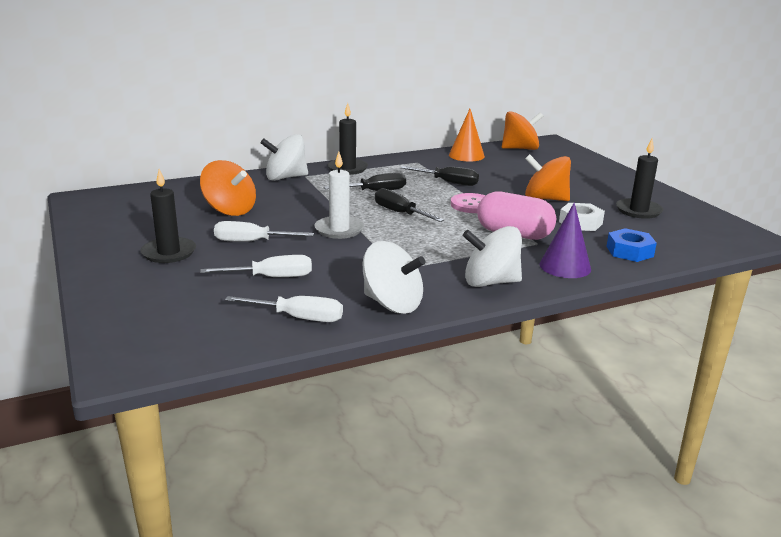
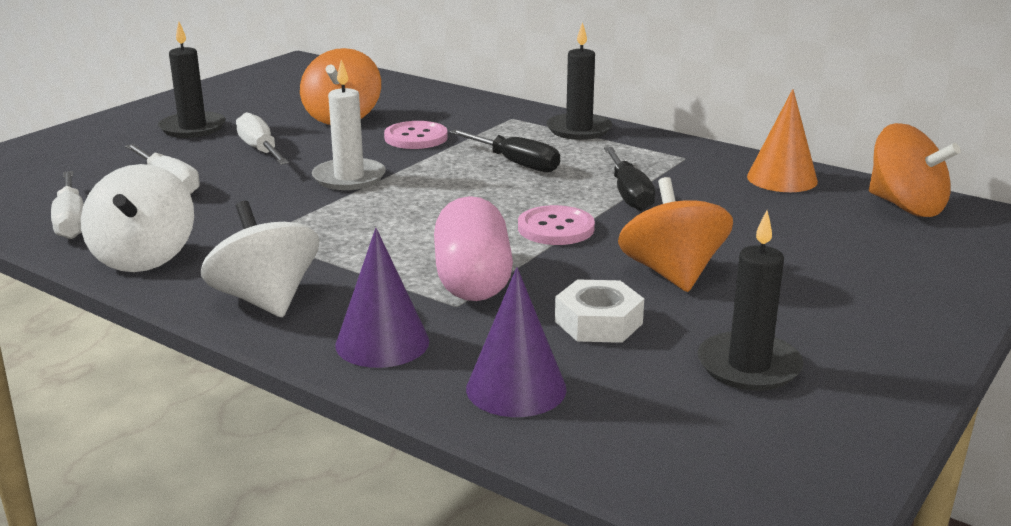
camera: 60 degrees right, 0 degrees up
white spinning top [260,134,308,181] -> none
black screwdriver [375,188,444,222] -> none
blue nut [606,228,657,262] -> purple cone [466,267,567,417]
none -> pink button [384,121,448,149]

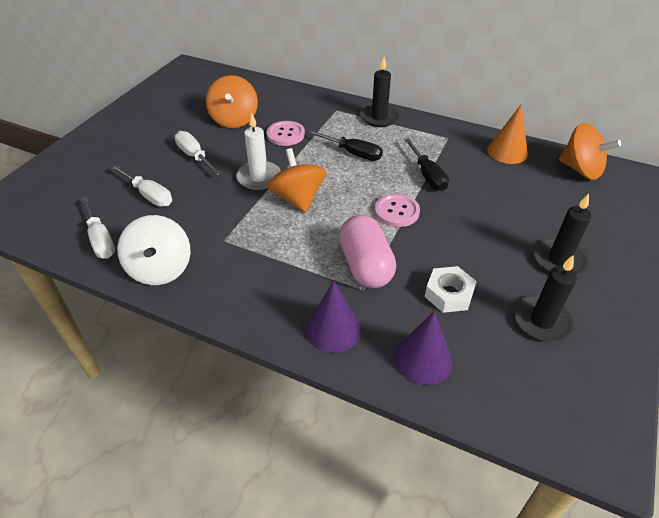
camera: 10 degrees left, 20 degrees up
black candle [158,21,226,138] -> black candle moved to [533,193,592,275]
white spinning top [201,201,319,317] -> none
orange spinning top [618,177,733,292] -> orange spinning top moved to [267,148,327,213]

